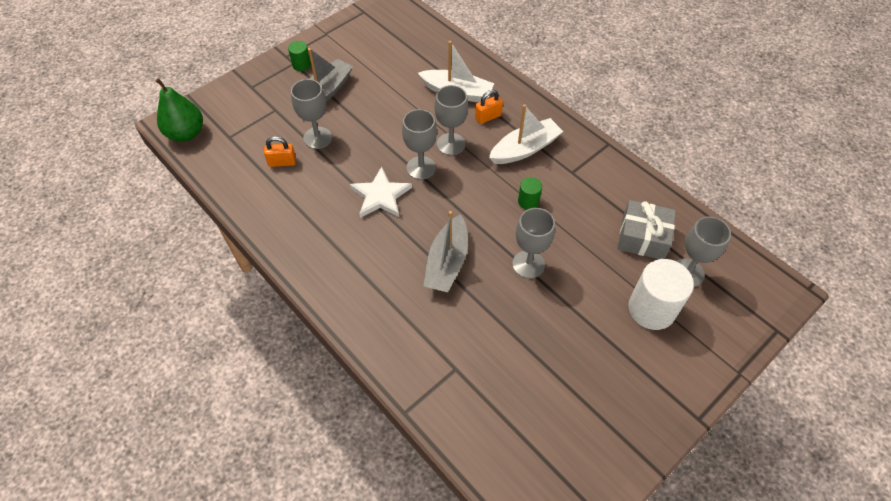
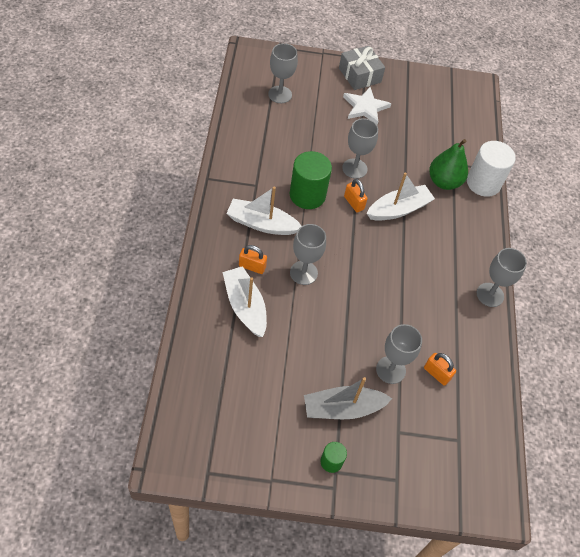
camera: 140 degrees left, 0 degrees up
green pear [155,78,203,142] -> green pear moved to [429,139,468,190]
white star [350,167,412,218] -> white star moved to [343,87,391,125]
grey goblet [402,109,437,180] -> grey goblet moved to [477,248,527,307]
grey boat [424,211,468,292] -> white boat [367,173,435,221]
green cylinder [518,177,542,210] -> green cylinder [290,151,332,209], size x2.01
grey gift [618,200,676,259] -> grey gift moved to [339,46,385,90]
white cylinder [628,259,694,330] -> white cylinder moved to [467,141,516,197]
none -> orange padlock [344,179,368,212]

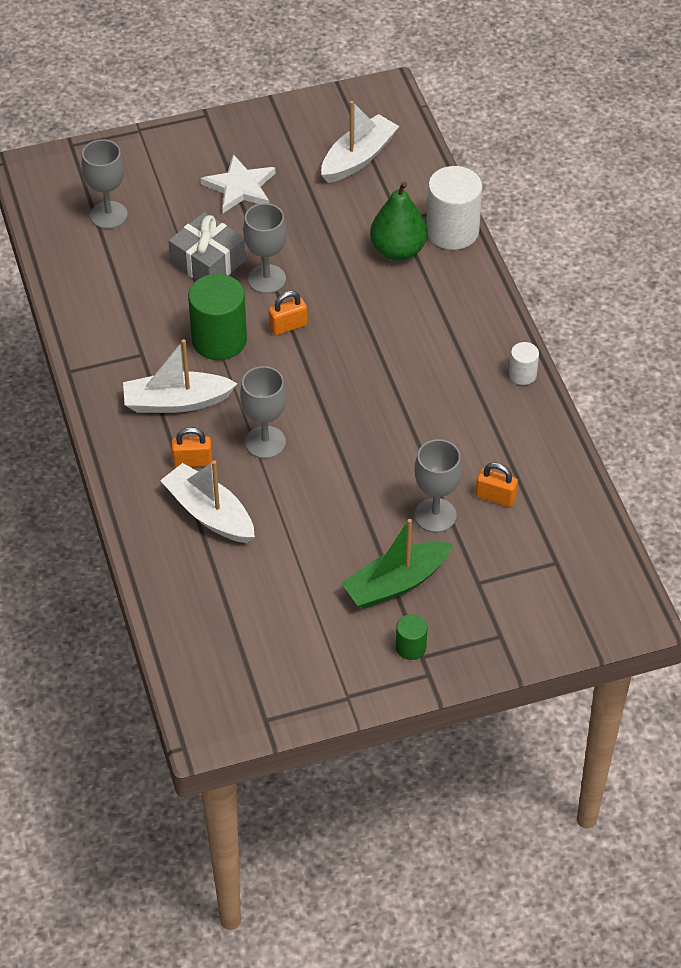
camera: 15 degrees left, 5 degrees down
grey boat [304,377,392,419] -> green boat [341,519,453,609]
grey gift [339,46,385,90] -> grey gift moved to [169,212,246,280]
orange padlock [344,179,368,212] -> orange padlock turned 60 degrees counterclockwise [268,291,307,335]
white boat [367,173,435,221] -> white boat moved to [321,101,399,183]
grey goblet [477,248,527,307] -> white cylinder [509,342,539,385]

